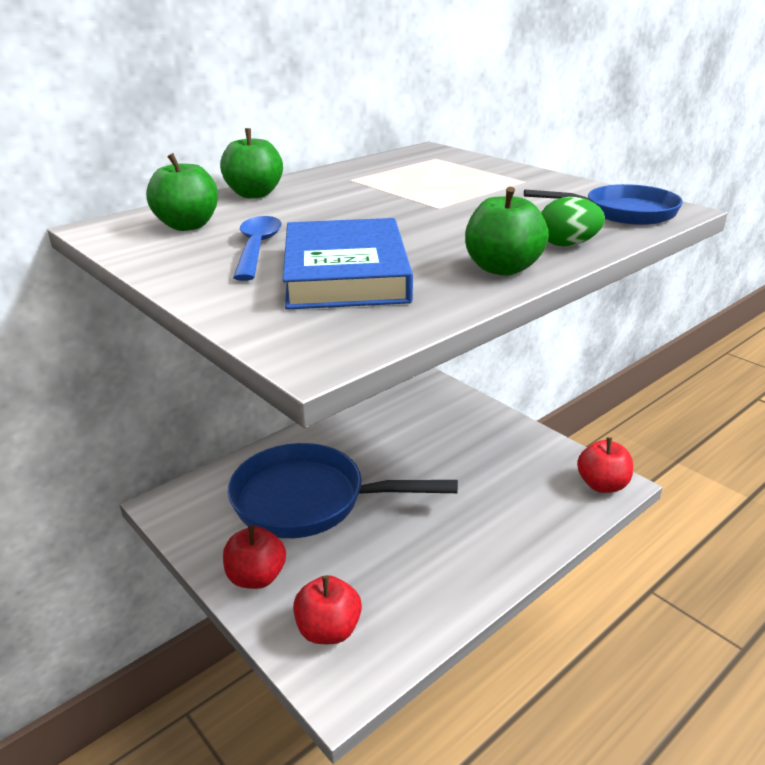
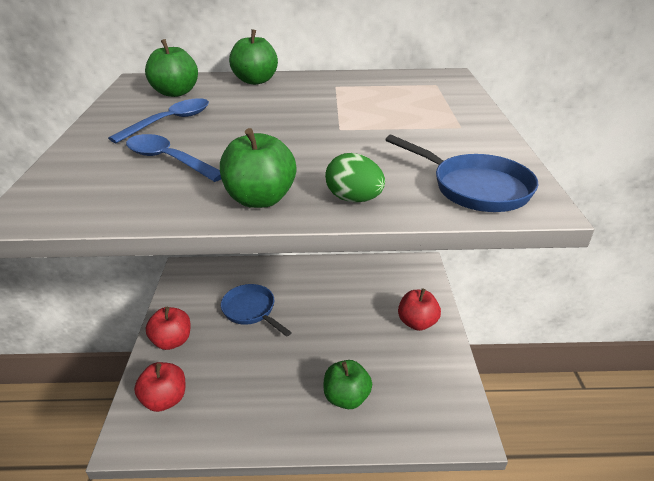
camera: 40 degrees right, 5 degrees up
blue pan [228,443,458,538] -> blue pan [221,284,292,337], size x0.55
blue book [283,218,413,309] -> blue spoon [126,134,221,182]
red apple [577,437,633,493] -> red apple moved to [398,288,441,331]
none -> green apple [323,360,372,409]

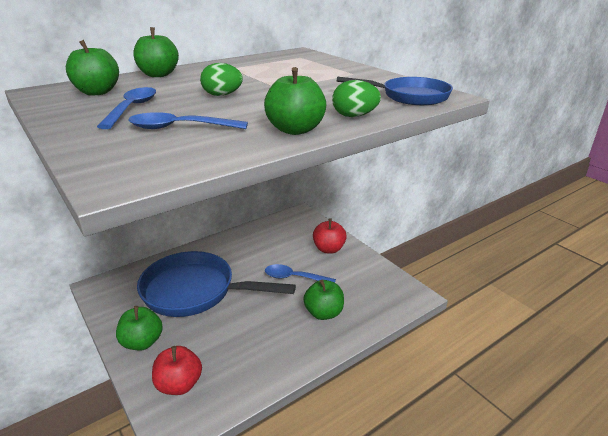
camera: 35 degrees left, 5 degrees down
red apple [146,307,191,350] -> green apple [116,306,163,351]
blue pan [221,284,292,337] -> blue pan [137,251,296,317], size x1.81
none -> green egg [200,63,243,96]
none -> blue spoon [265,264,336,283]

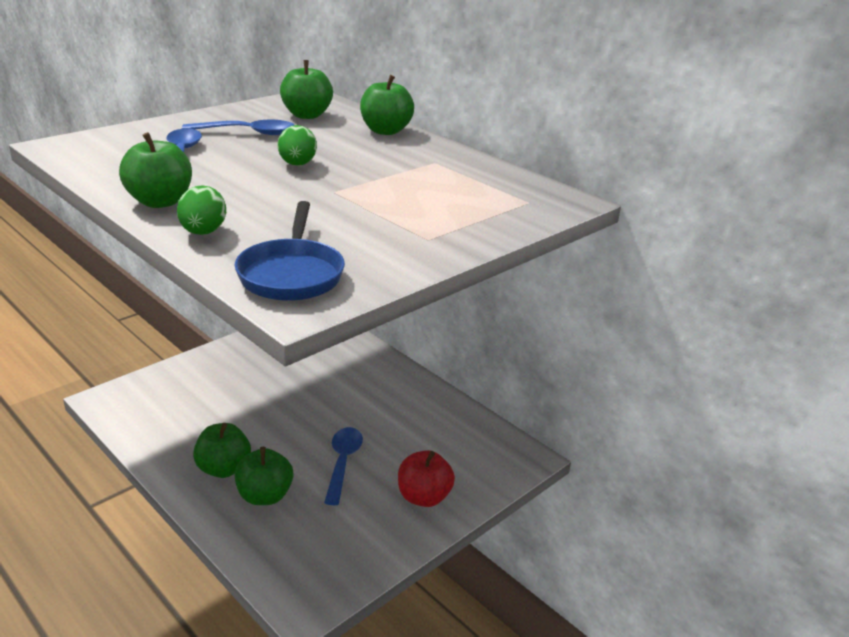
camera: 80 degrees right, 0 degrees up
green apple [116,306,163,351] -> green apple moved to [193,423,251,478]
blue pan [137,251,296,317] -> none
red apple [152,346,202,395] -> none

